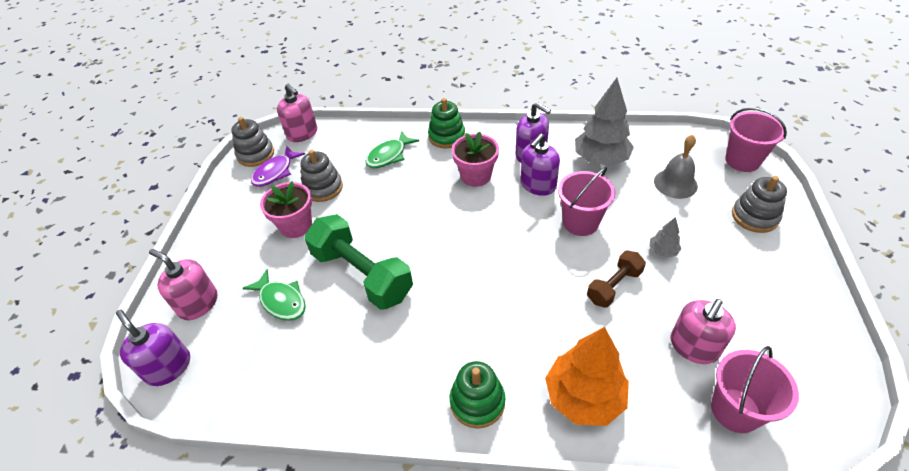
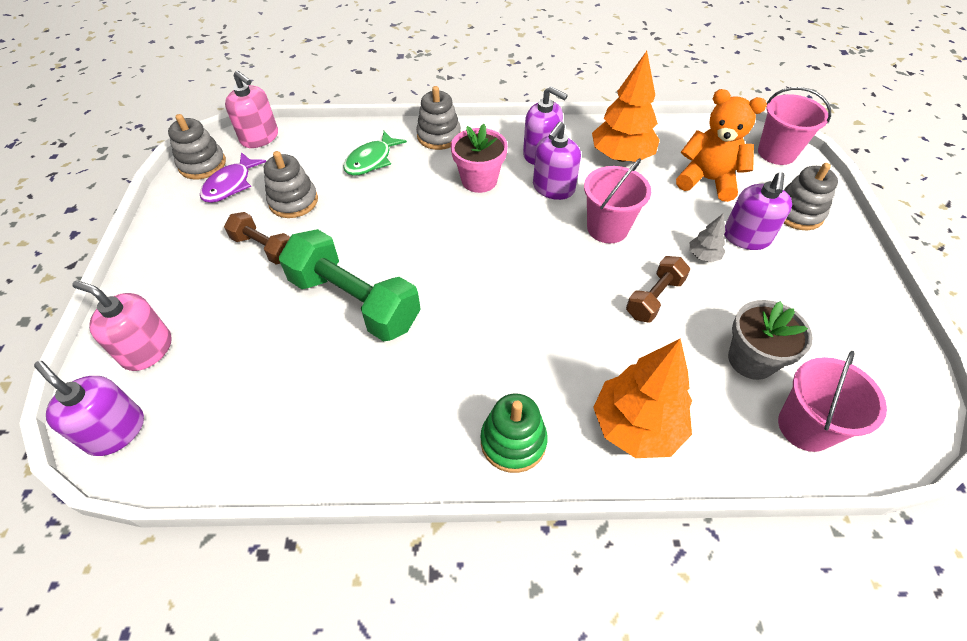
camera: 10 degrees left, 5 degrees up
green fish [243,269,306,321] -> none
pink flower pot [260,181,312,238] -> brown dumbbell [224,212,290,265]
green stacking toy [428,98,465,148] -> grey stacking toy [416,86,461,150]
grey tree [575,78,634,166] -> orange tree [592,51,660,162]
grey bell [654,135,698,199] -> orange teddy bear [676,89,767,202]
pink soap dispenser [671,299,736,364] -> grey flower pot [728,300,812,380]
none -> purple soap dispenser [724,172,792,250]

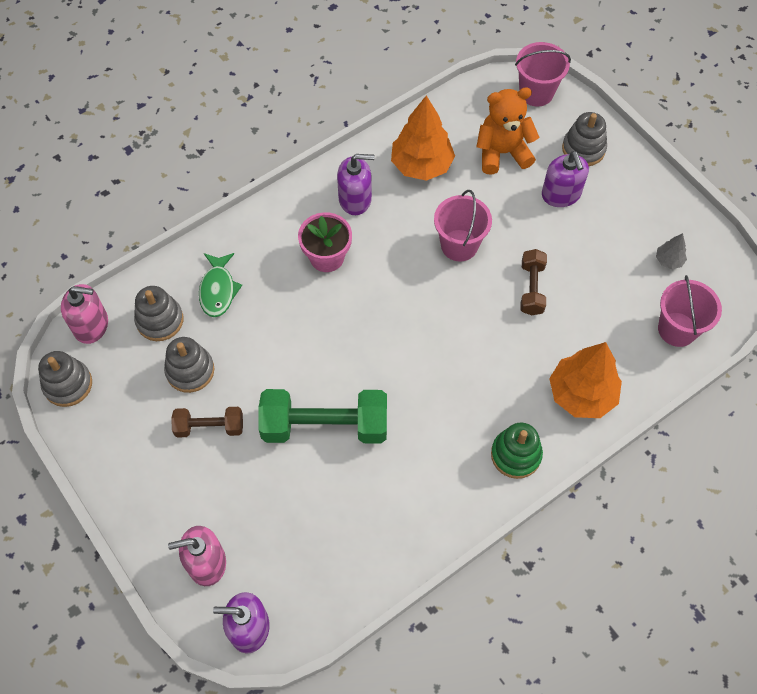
camera: 35 degrees left, 10 degrees up
purple fish [200,152,266,203] -> none
grey stacking toy [416,86,461,150] -> grey stacking toy moved to [134,286,183,341]
purple soap dispenser [533,121,581,200] -> none
grey tree [690,213,726,262] -> grey tree moved to [656,233,687,269]
grey flower pot [728,300,812,380] -> none

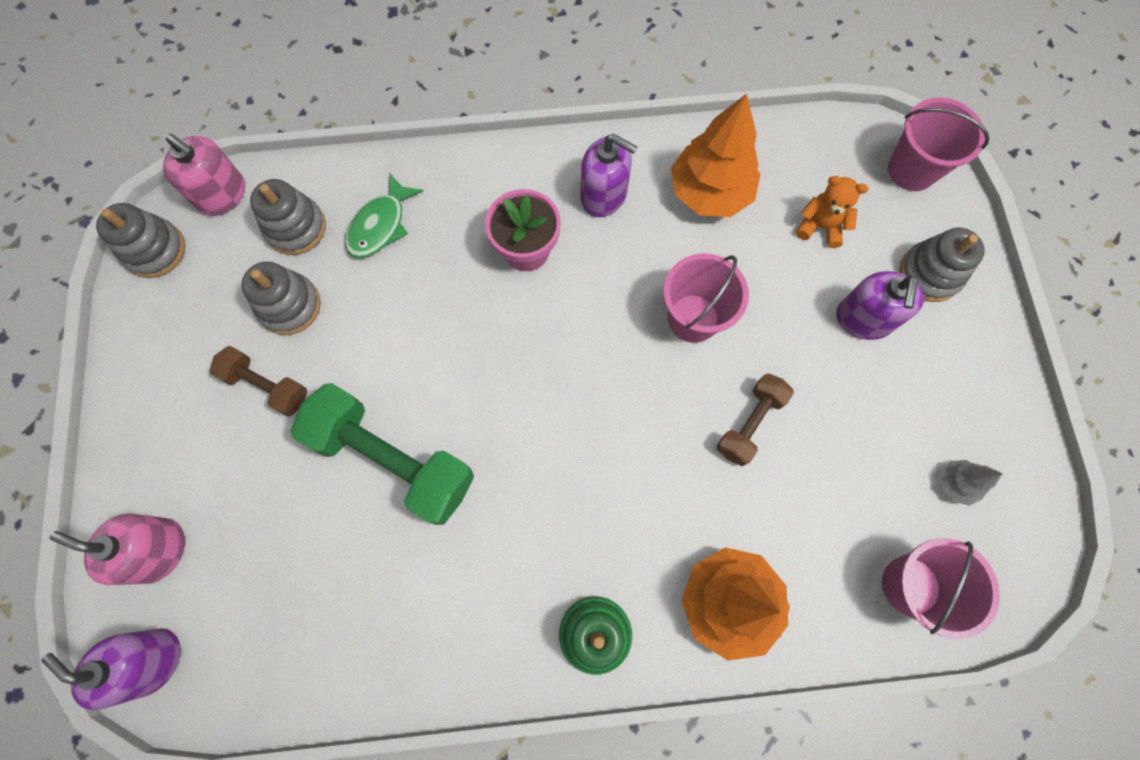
camera: 30 degrees right, 10 degrees up
orange teddy bear [476,88,539,174] -> orange teddy bear [796,176,869,248], size x0.61

